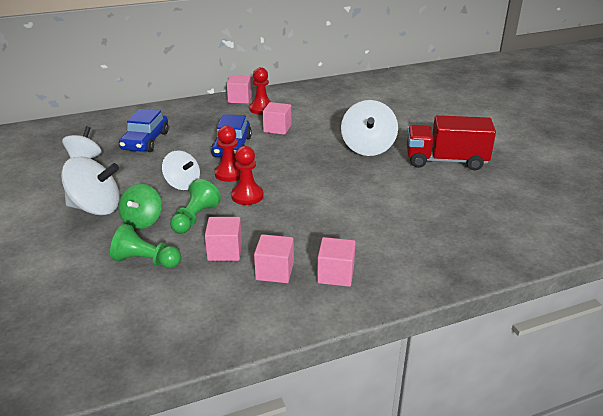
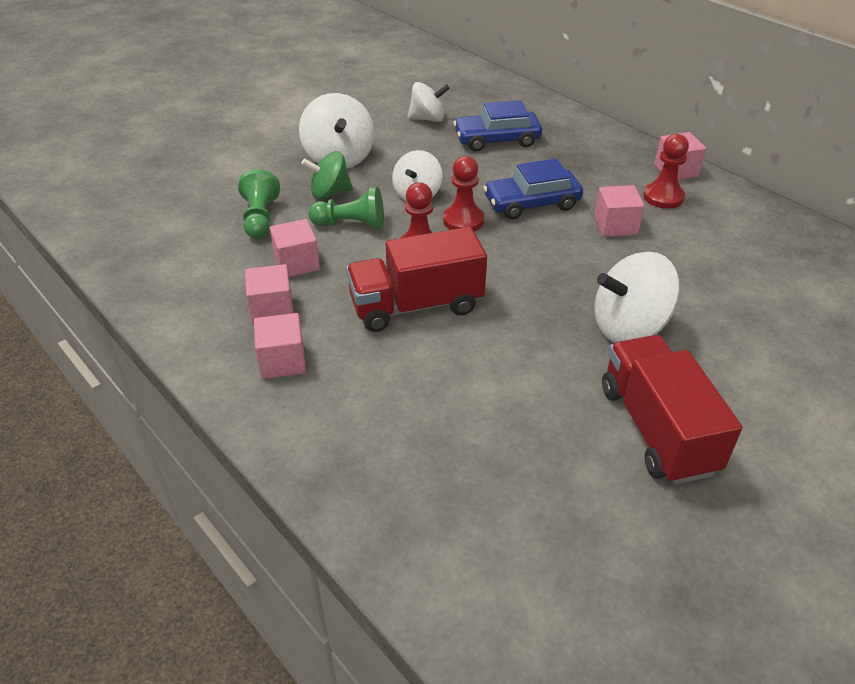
camera: 70 degrees right, 10 degrees up
none -> red truck [346,227,487,332]

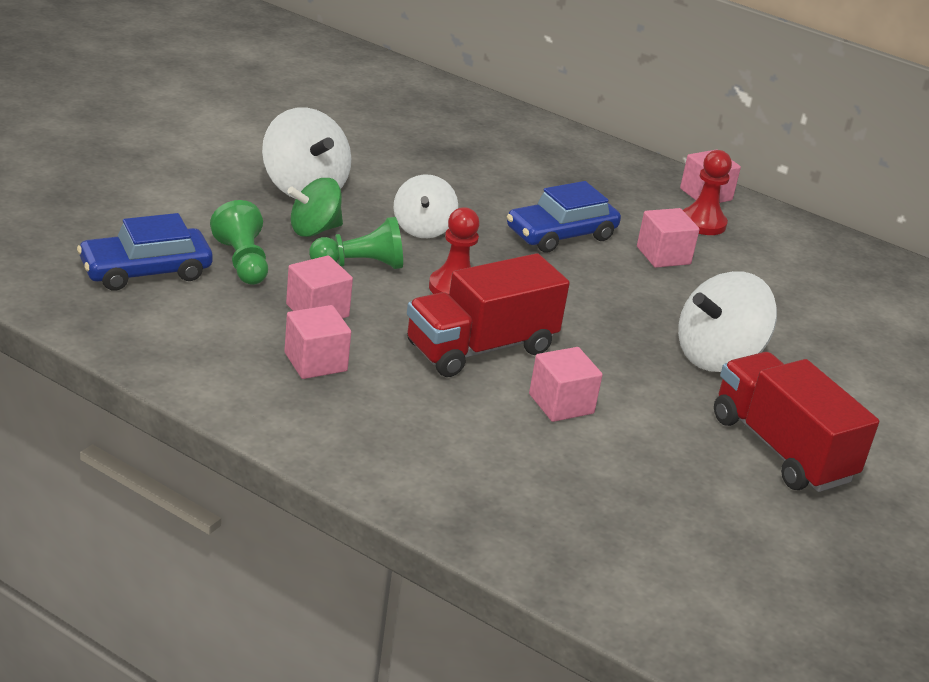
camera: 20 degrees left, 10 degrees down
pink cube [254,313,306,379] -> pink cube moved to [529,347,603,422]
white spinning top [408,82,450,122] -> none
red pawn [443,156,484,231] -> none
blue car [453,100,542,151] -> blue car moved to [77,213,213,291]

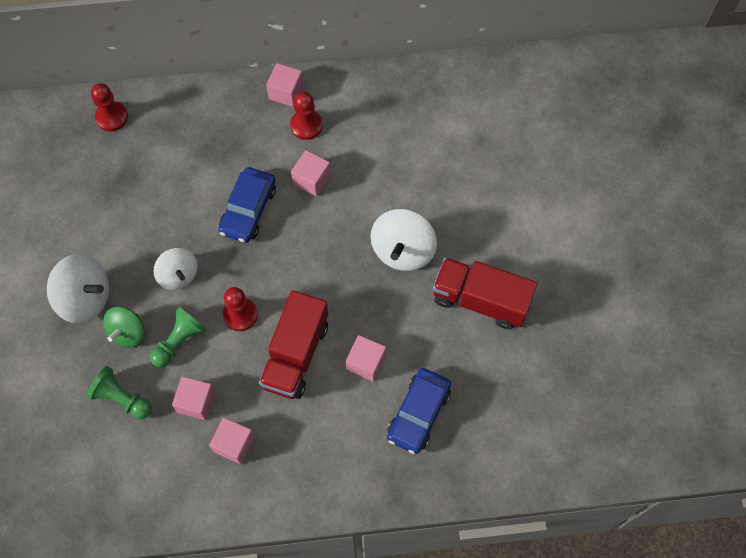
camera: 35 degrees left, 35 degrees up
blue car [77,213,213,291] -> blue car moved to [387,368,451,454]
none -> red pawn [91,83,128,131]

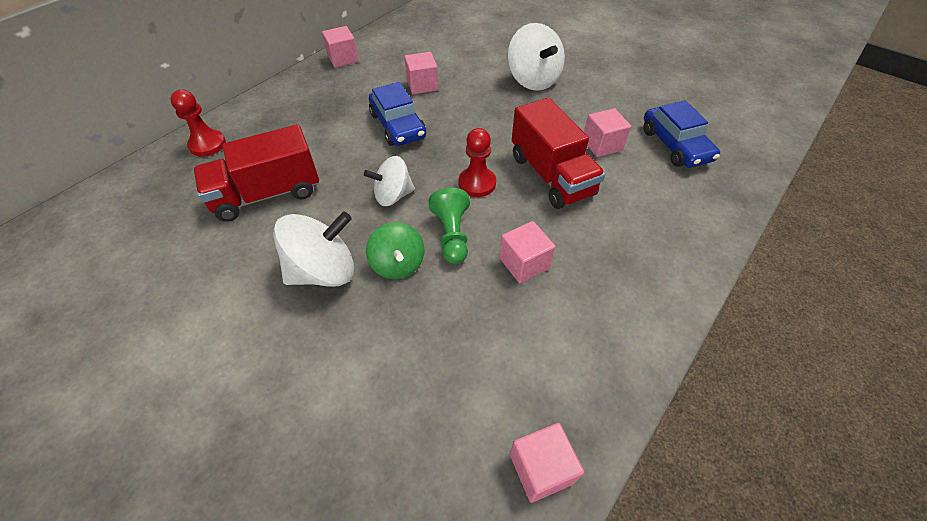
camera: 45 degrees left, 15 degrees down
green pawn [87,366,152,419] -> none
white spinning top [154,248,198,290] -> white spinning top turned 150 degrees clockwise [364,156,415,206]
pink cube [209,418,255,464] -> pink cube moved to [510,423,584,503]
red pawn [290,92,323,140] -> none
red truck [433,258,537,329] -> red truck moved to [193,124,319,222]

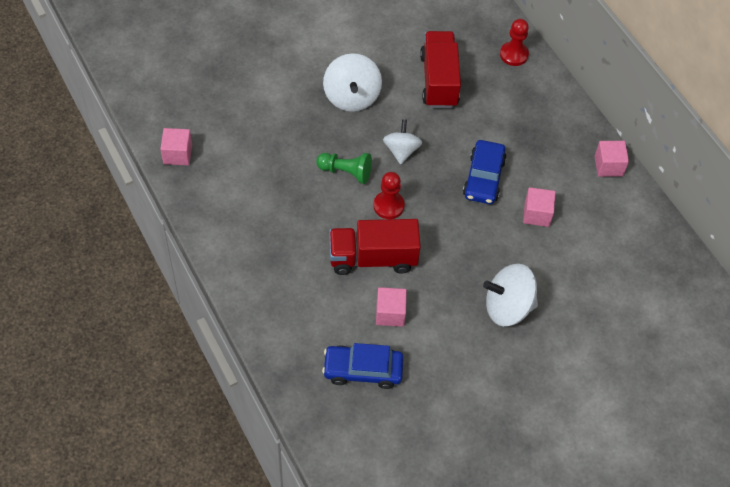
camera: 110 degrees right, 5 degrees up
green spinning top [366,222,425,279] -> none
blue car [369,82,426,146] -> blue car turned 75 degrees counterclockwise [463,140,507,204]
pink cube [499,221,555,283] -> none

